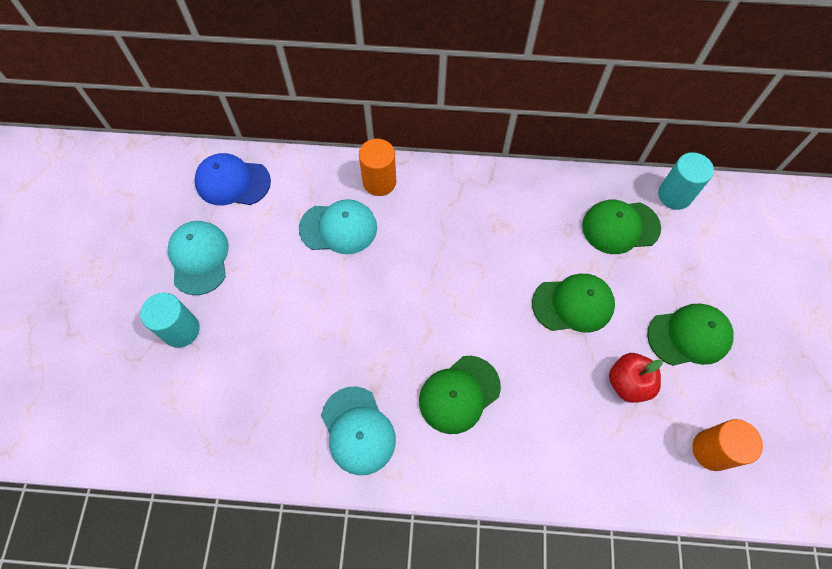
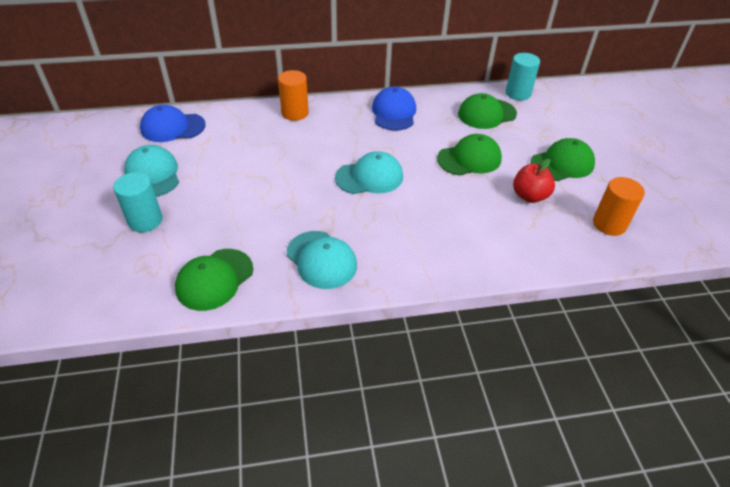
camera: 15 degrees left, 20 degrees down
turquoise cap [299,199,377,254] -> turquoise cap moved to [335,151,403,194]
green cap [419,356,501,434] -> green cap moved to [175,249,253,311]
none -> blue cap [372,87,416,131]

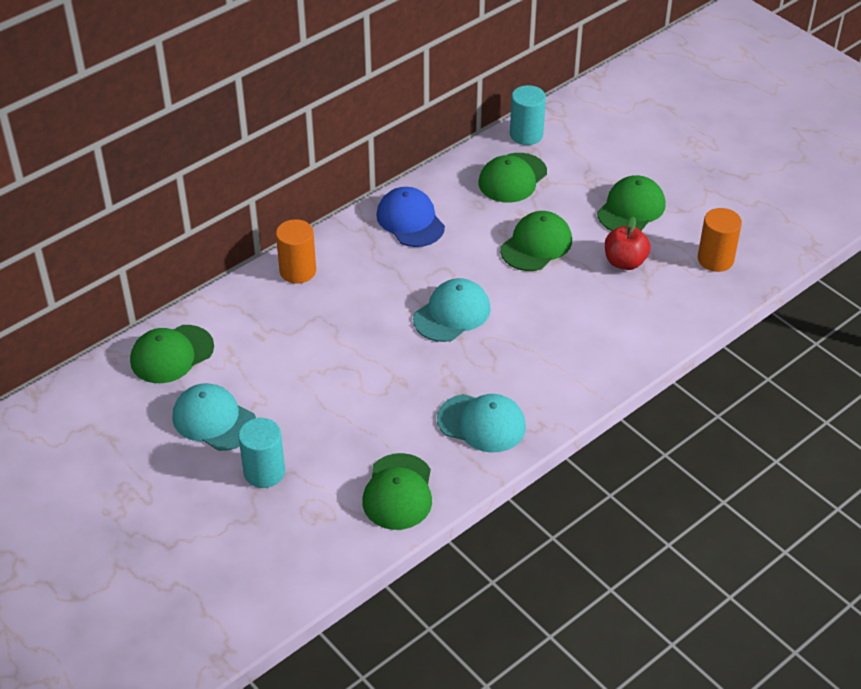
camera: 30 degrees left, 0 degrees up
blue cap [140,105,206,142] -> green cap [130,325,214,383]

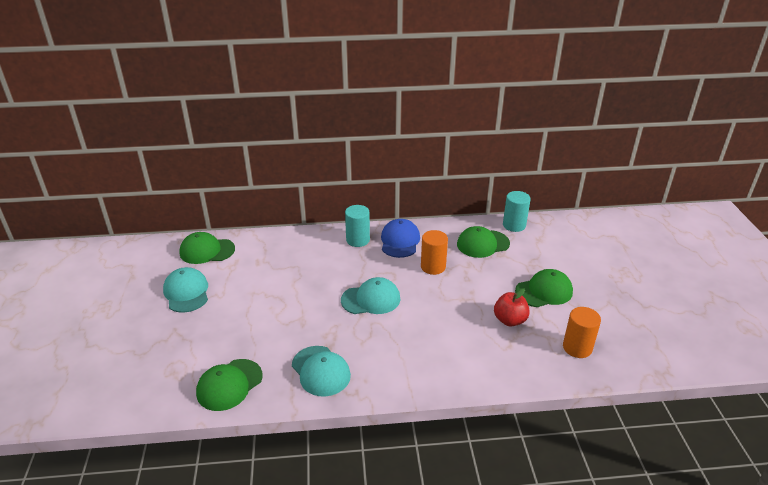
camera: 35 degrees right, 10 degrees down
turquoise cylinder [238,418,285,488] -> turquoise cylinder moved to [345,205,370,247]
orange cylinder [276,219,316,284] -> orange cylinder moved to [421,230,448,275]
green cap [500,211,572,271] -> none

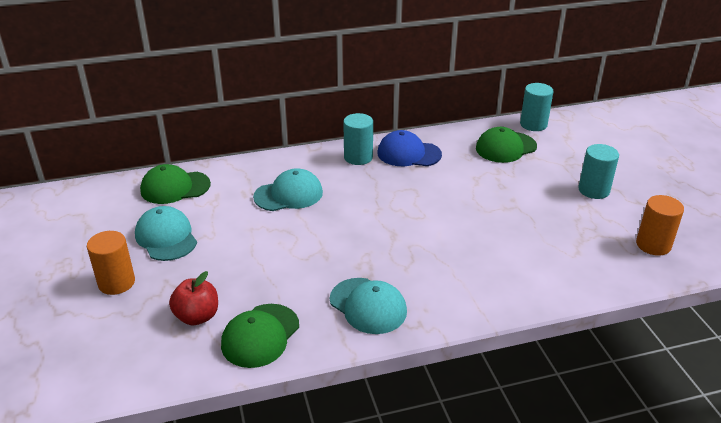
camera: 10 degrees left, 0 degrees up
turquoise cap [341,277,400,314] -> turquoise cap moved to [253,168,323,211]
blue cap [381,219,420,258] -> blue cap turned 75 degrees counterclockwise [377,130,442,166]
orange cylinder [421,230,448,275] -> orange cylinder moved to [87,231,135,295]
red apple [494,288,530,326] -> red apple moved to [169,271,218,325]
green cap [515,269,573,307] -> turquoise cylinder [578,144,619,199]

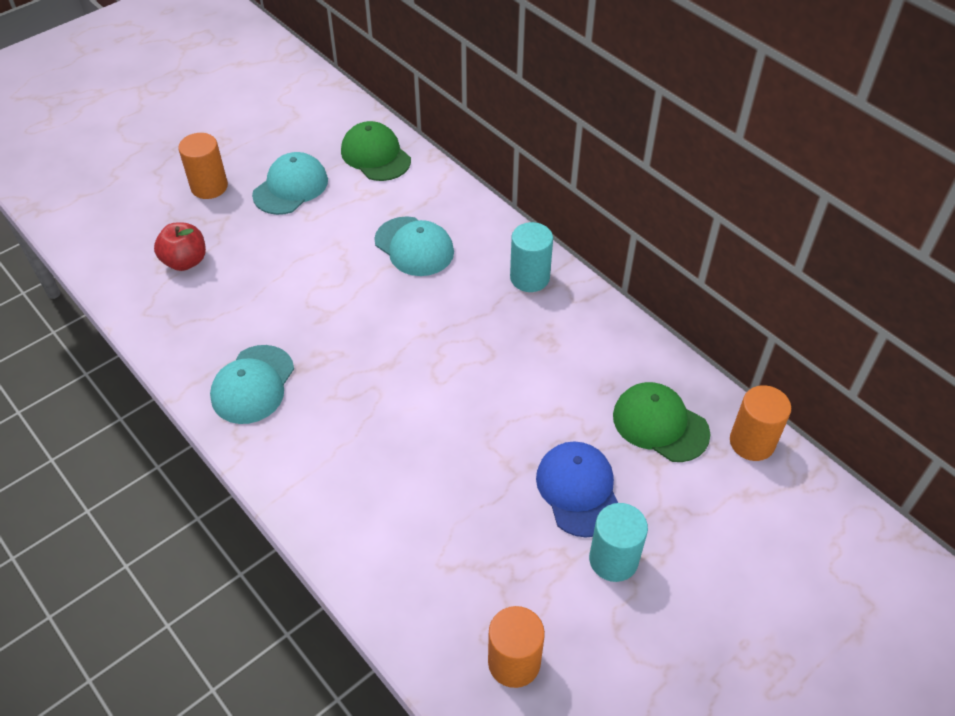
camera: 65 degrees right, 15 degrees up
green cap [221,304,299,368] -> none
blue cap [377,130,442,166] -> blue cap moved to [536,441,618,538]
turquoise cylinder [520,83,553,131] -> orange cylinder [730,385,791,461]

